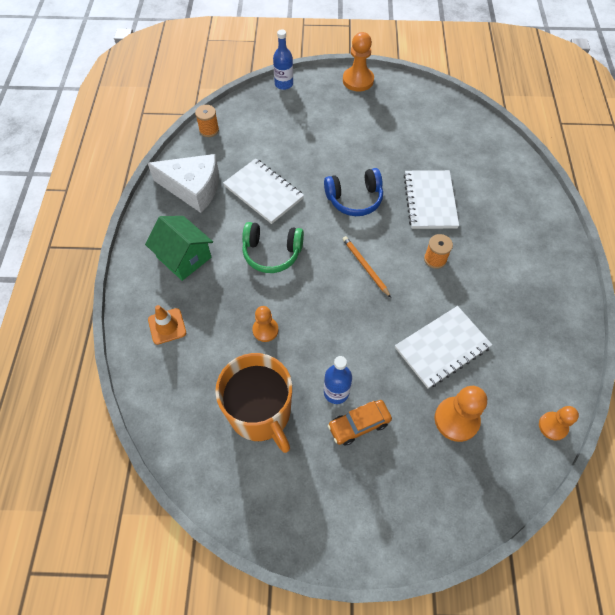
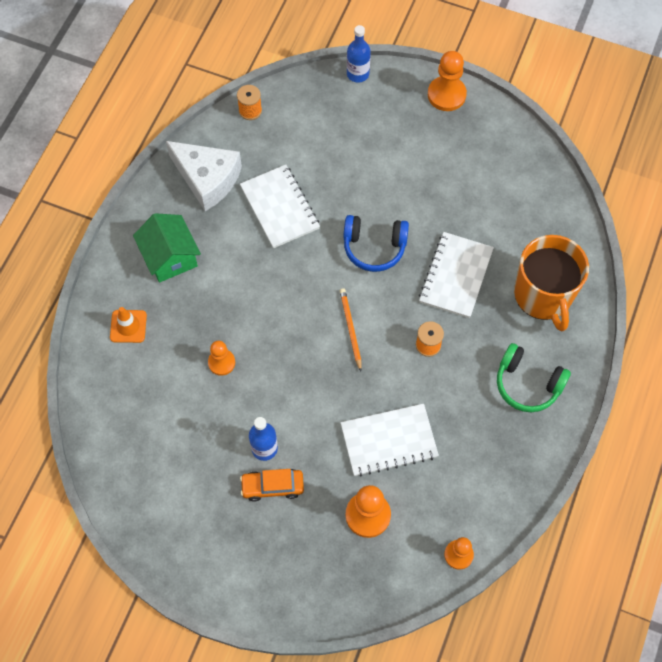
camera: 20 degrees right, 5 degrees up
orange mug [215,353,292,453] -> orange mug moved to [514,235,589,332]
green headphones [242,222,304,273] -> green headphones moved to [497,343,571,412]

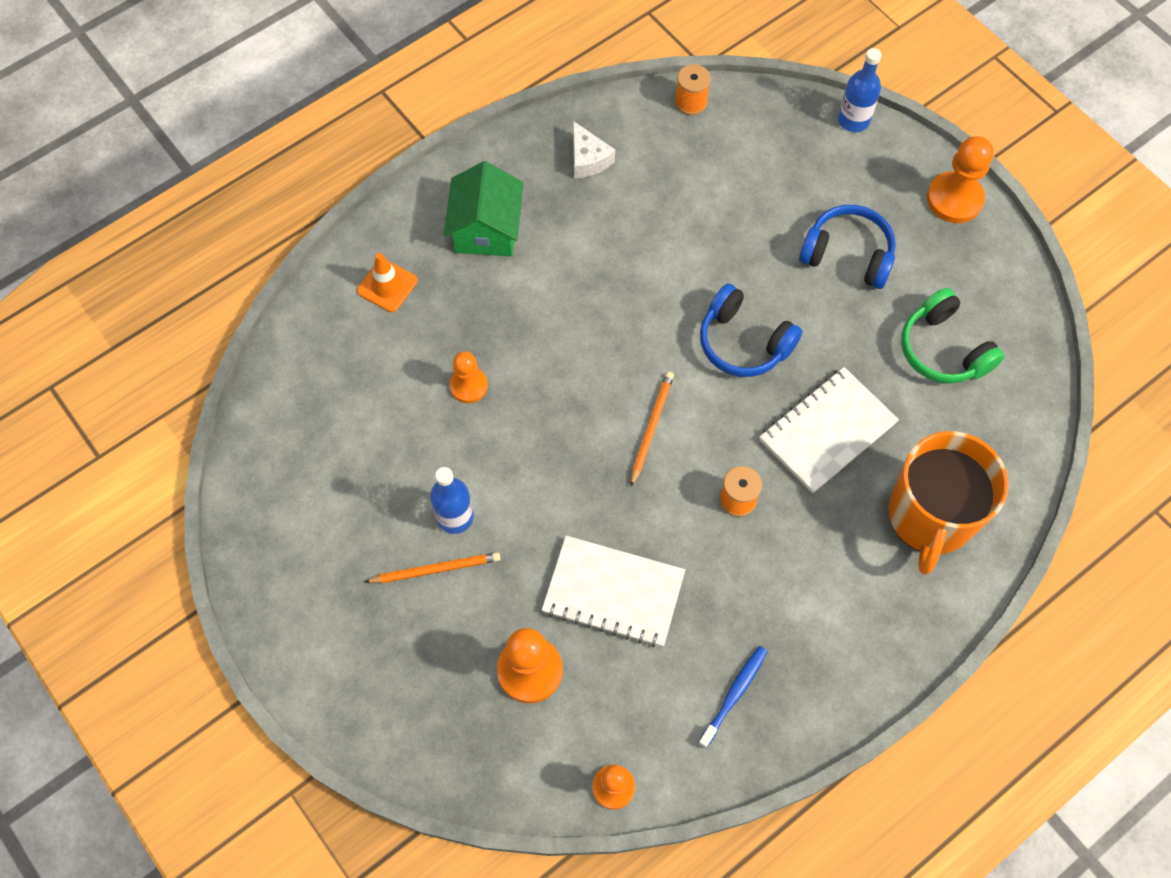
camera: 30 degrees right, 0 degrees up
white cheese [166,141,242,211] -> white cheese [573,121,615,178], size x0.53
white notebook [240,165,320,248] -> none
orange car [240,469,304,502] -> orange pencil [365,552,500,583]
green headphones [497,343,571,412] -> green headphones moved to [901,288,1005,384]
none -> blue toothbrush [698,646,767,748]
none -> blue headphones [799,205,896,289]

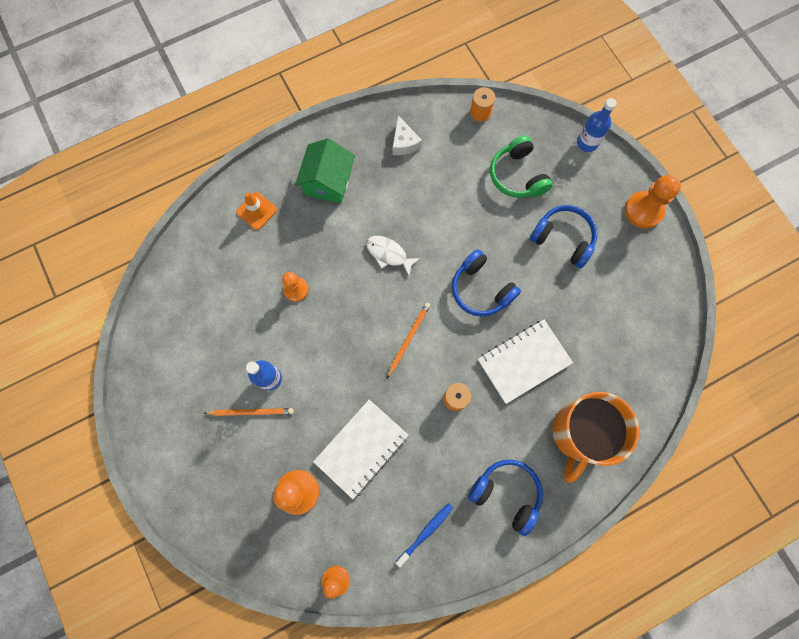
camera: 10 degrees right, 10 degrees up
white notebook [542,536,685,647] -> white notebook turned 75 degrees counterclockwise [313,399,409,499]
green headphones [901,288,1005,384] -> green headphones moved to [490,135,553,198]
none -> white fish [366,236,421,276]
none -> blue headphones [468,460,543,536]

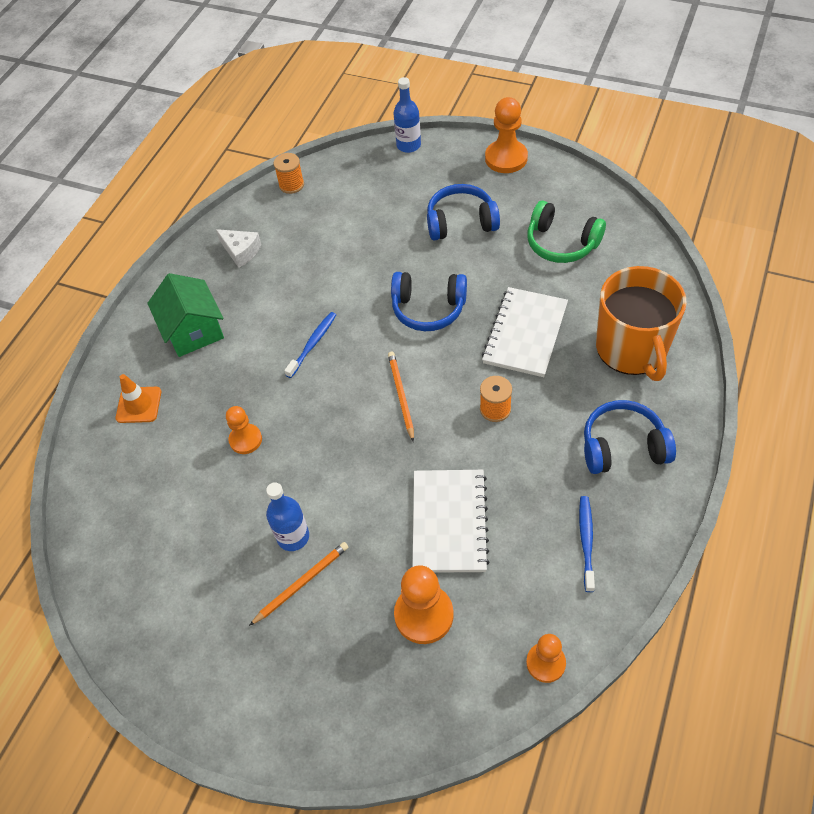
camera: 35 degrees left, 20 degrees down
white fish [366,236,421,276] -> blue toothbrush [284,312,336,378]
green headphones [490,135,553,198] -> green headphones moved to [527,201,606,263]

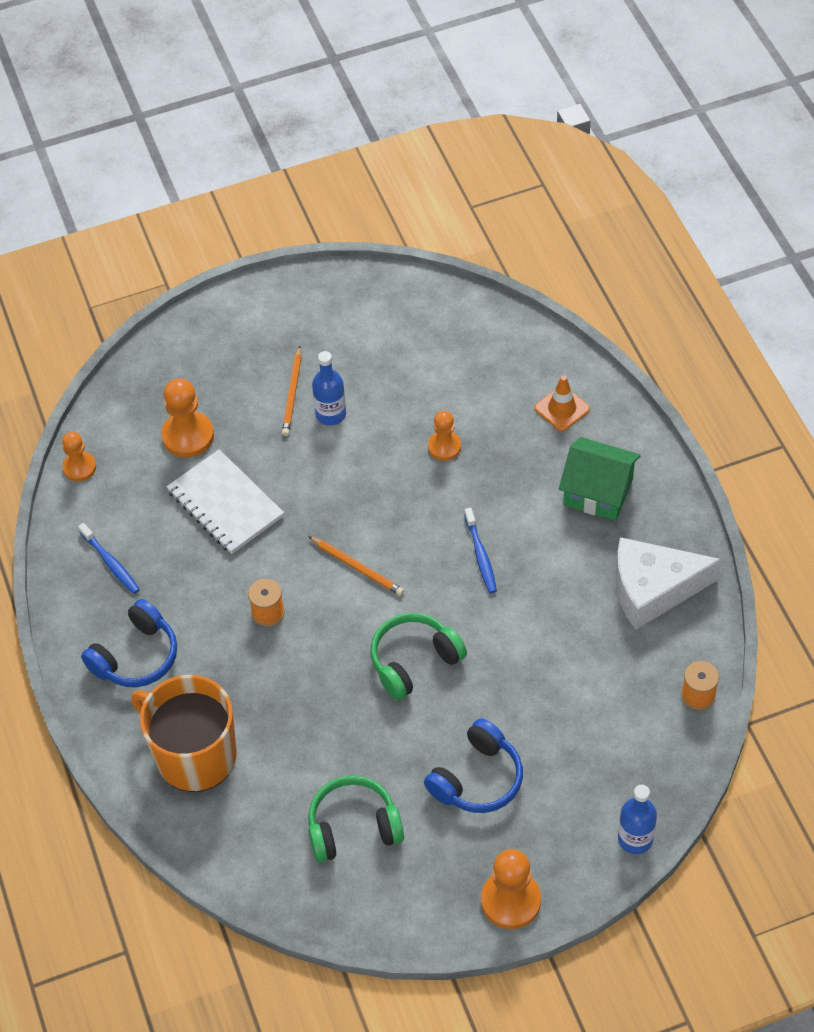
camera: 135 degrees right, 0 degrees up
white cheese [216,229,262,268] -> white cheese [616,537,722,630], size x1.90
blue headphones [391,272,467,331] -> green headphones [370,613,467,700]
white notebook [482,287,568,377] -> none

